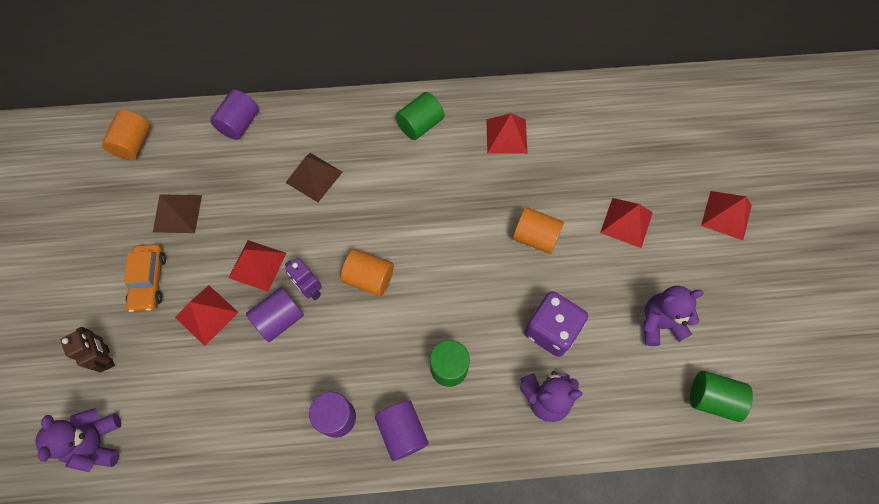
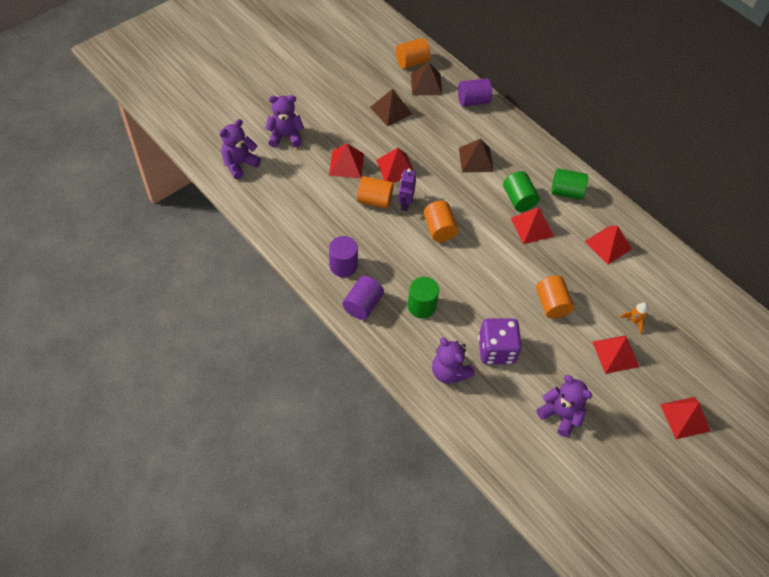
camera: 50 degrees right, 10 degrees down
brown robot [61,327,115,373] -> purple teddy bear [265,95,304,148]
orange car [124,244,166,312] -> none
purple cylinder [246,287,304,342] -> orange cylinder [357,176,394,209]
green cylinder [690,371,753,422] -> green cylinder moved to [503,171,540,212]
none -> brown pyramid [411,62,442,95]
none -> red pyramid [511,207,554,244]
none -> orange rocket [620,302,648,334]

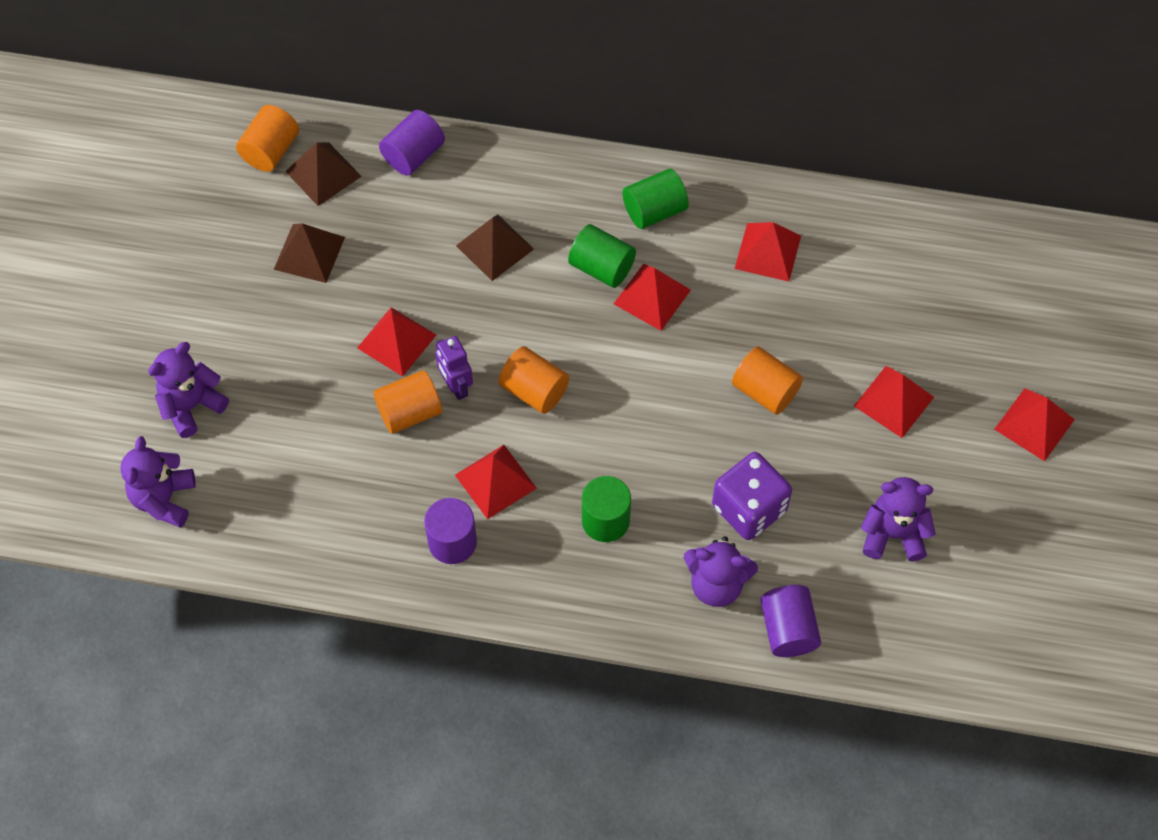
camera: 35 degrees left, 5 degrees up
red pyramid [329,143,364,178] -> red pyramid moved to [455,445,537,519]
purple cylinder [342,276,384,320] -> purple cylinder moved to [760,585,821,657]
orange rocket [620,302,648,334] -> none

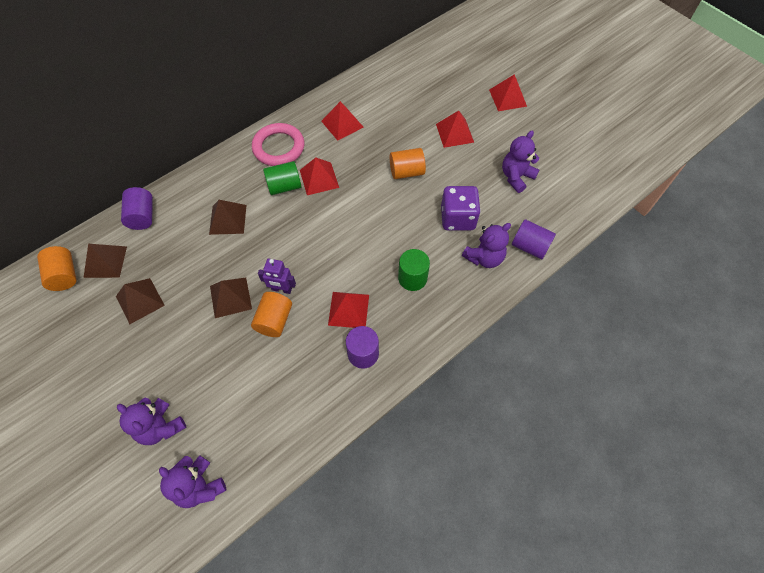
camera: 50 degrees left, 0 degrees up
purple teddy bear [148,342,229,438] -> purple teddy bear turned 45 degrees counterclockwise [117,398,187,445]
red pyramid [357,307,436,376] -> brown pyramid [210,278,252,318]
orange cylinder [498,346,569,414] -> none
green cylinder [623,169,689,229] -> pink ring [252,123,304,166]

